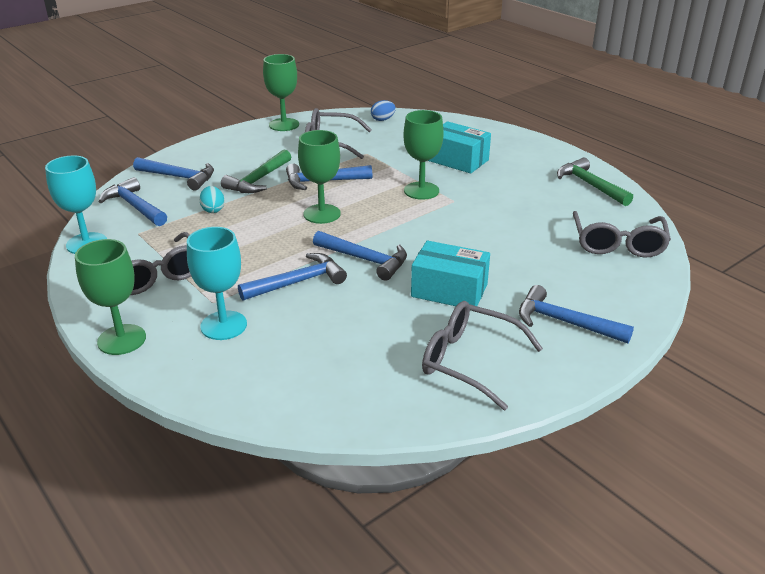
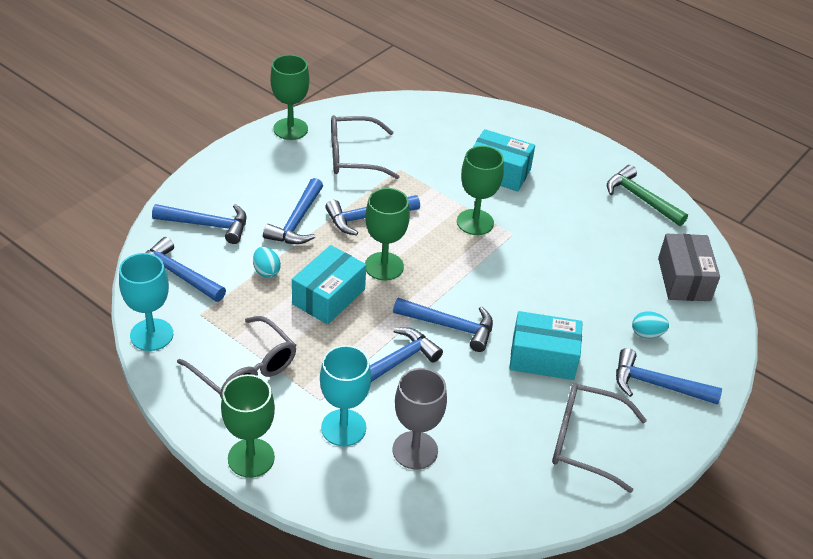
camera: 15 degrees left, 10 degrees up
green hammer [221,150,291,193] -> blue hammer [263,178,323,244]
blue egg [371,100,396,121] -> none
grey glasses [573,211,671,257] -> grey box [658,234,720,301]
none -> turquoise box [292,245,366,324]
none -> grey goblet [392,368,447,469]
none -> turquoise egg [632,311,669,339]

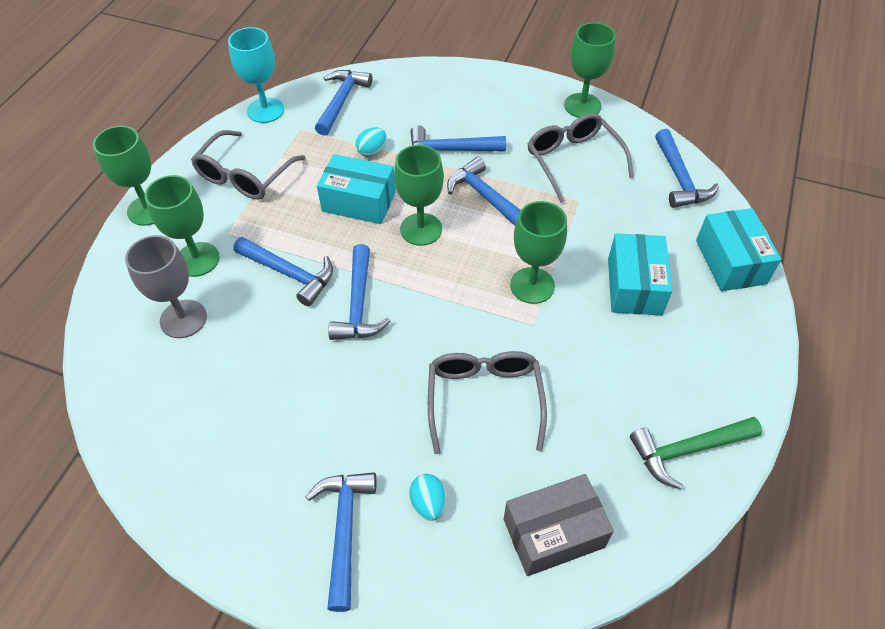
camera: 75 degrees right, 10 degrees up
blue hammer [152,204,247,244] -> blue hammer moved to [655,129,719,208]
turquoise goblet [320,345,371,446] -> green goblet [145,175,220,277]
turquoise box [509,311,583,380] -> turquoise box moved to [696,208,781,291]
grey glasses [552,383,647,493] -> grey glasses moved to [428,351,547,454]
green hammer [607,165,688,226] -> green hammer turned 135 degrees counterclockwise [630,417,762,490]

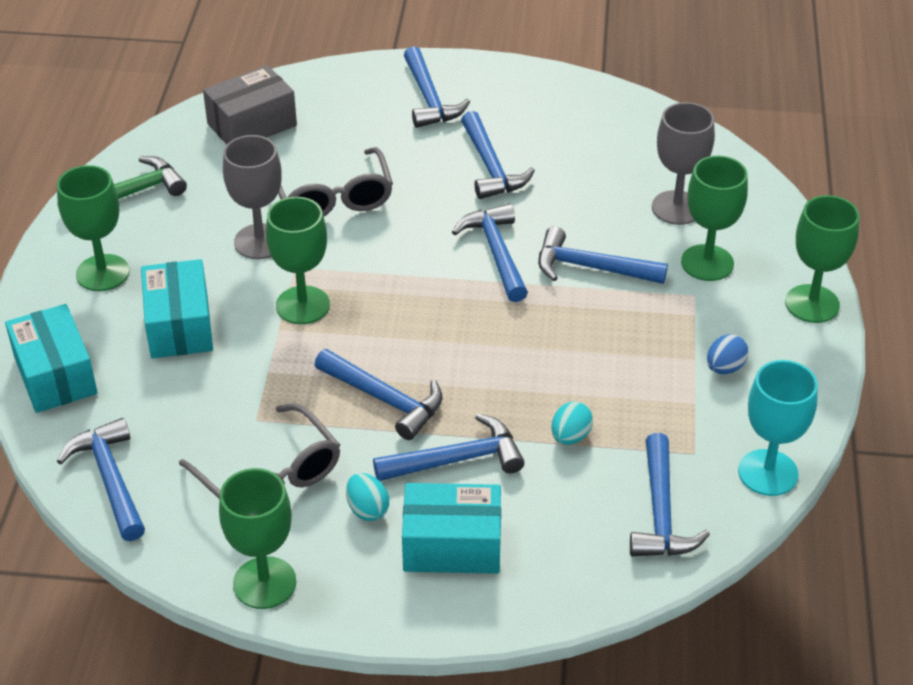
camera: 165 degrees right, 10 degrees down
grey glasses [191,130,305,199] -> blue egg [707,334,748,374]
turquoise box [317,154,396,224] -> turquoise box moved to [402,483,501,574]
green goblet [394,145,444,246] -> green goblet moved to [57,165,129,291]
turquoise egg [409,474,446,521] -> turquoise egg moved to [346,473,389,521]
none -> grey goblet [223,135,282,259]
none -> blue hammer [461,111,535,199]

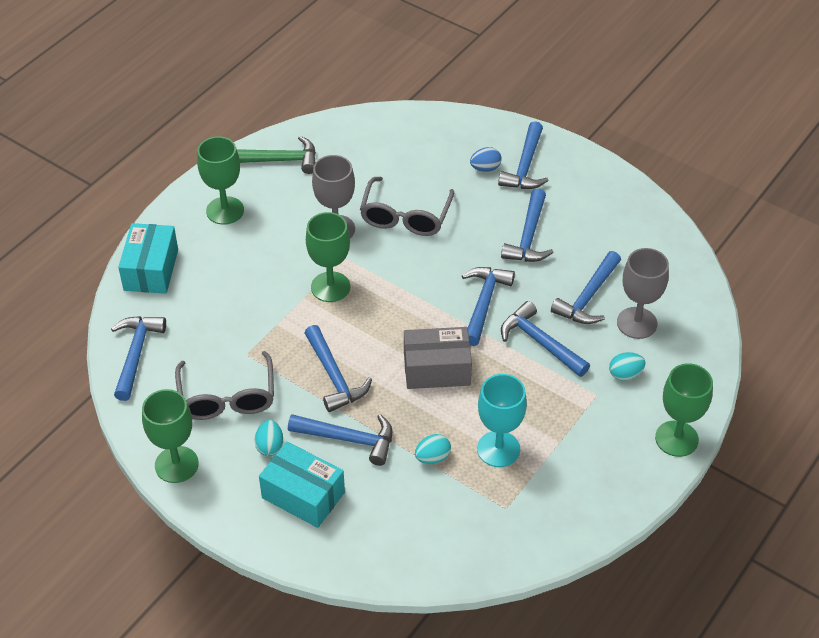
camera: 30 degrees right, 5 degrees up
turquoise box [141,259,213,358] -> none
grey box [203,65,297,144] -> grey box moved to [404,327,472,389]
blue hammer [630,433,710,557] -> blue hammer moved to [551,251,621,324]
green goblet [681,156,748,281] -> turquoise egg [609,352,646,381]
blue egg [707,334,748,374] -> blue egg moved to [470,147,502,172]
turquoise goblet [738,360,818,496] -> turquoise goblet moved to [477,374,527,467]

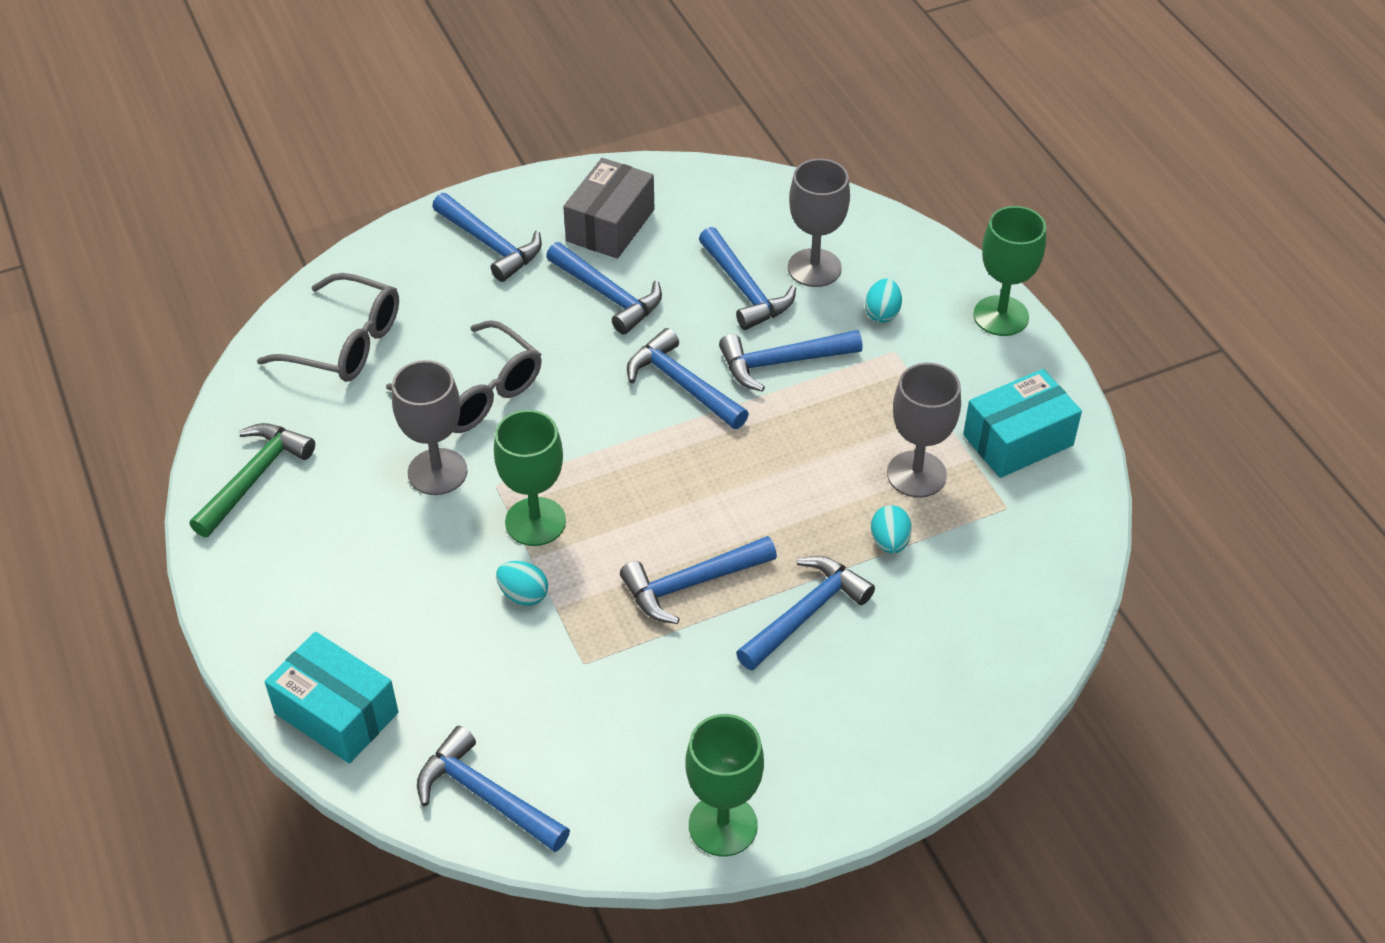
camera: 60 degrees left, 0 degrees up
grey glasses [175,351,274,420] -> grey glasses moved to [257,273,399,382]
green goblet [197,136,244,225] -> none
turquoise egg [255,420,283,456] -> turquoise egg moved to [496,561,548,606]
turquoise box [259,441,345,528] -> turquoise box moved to [963,369,1082,478]
blue hammer [305,325,372,412] -> blue hammer turned 150 degrees clockwise [620,536,777,624]
grey box [404,327,472,389] -> grey box moved to [563,158,654,259]
blue egg [470,147,502,172] -> none
turquoise goblet [477,374,527,467] -> grey goblet [887,363,961,498]

